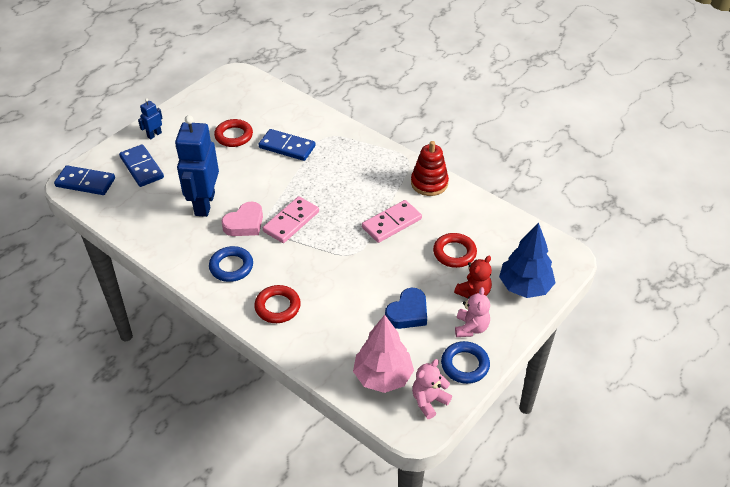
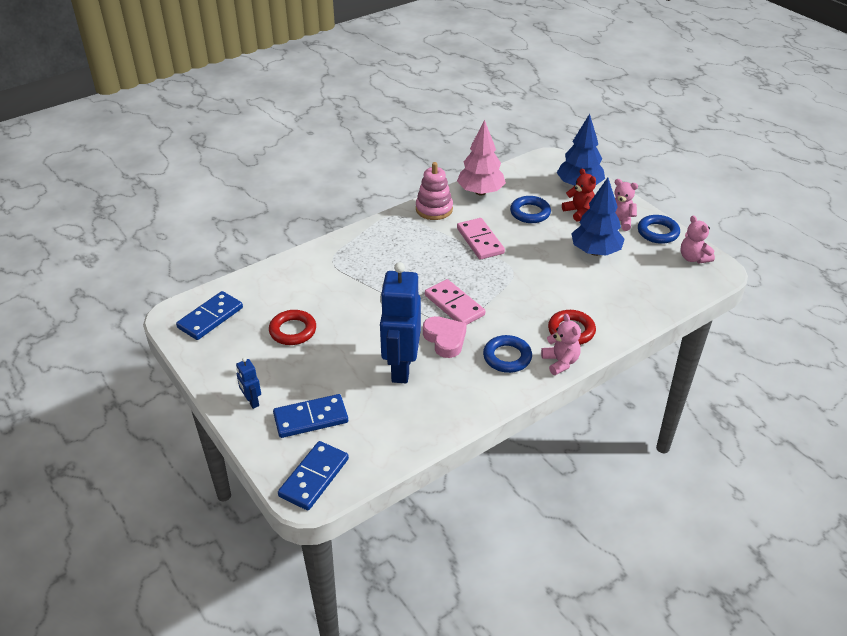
camera: 75 degrees left, 5 degrees down
blue robot [175,115,219,217] -> blue robot turned 75 degrees clockwise [380,262,421,383]
blue domino [259,129,315,161] -> blue domino moved to [176,291,243,340]
pink tree [353,315,414,393] -> pink tree moved to [457,120,506,195]
blue heart [385,288,427,329] -> blue tree [571,178,625,256]
red stacking toy [411,141,449,196] -> pink stacking toy [416,162,453,220]
red ring [433,233,477,268] -> blue ring [510,196,551,223]
none -> pink teddy bear [541,314,581,375]

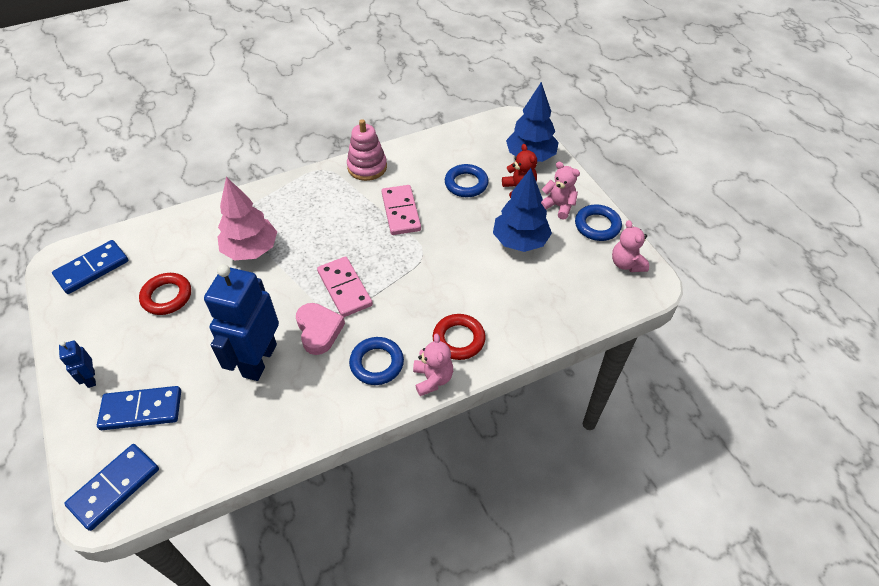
camera: 10 degrees right, 10 degrees up
pink tree [457,120,506,195] -> pink tree moved to [218,177,277,261]

